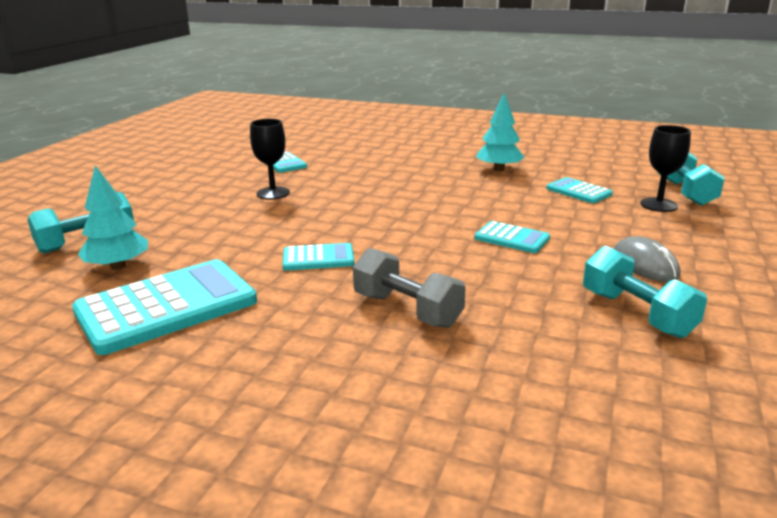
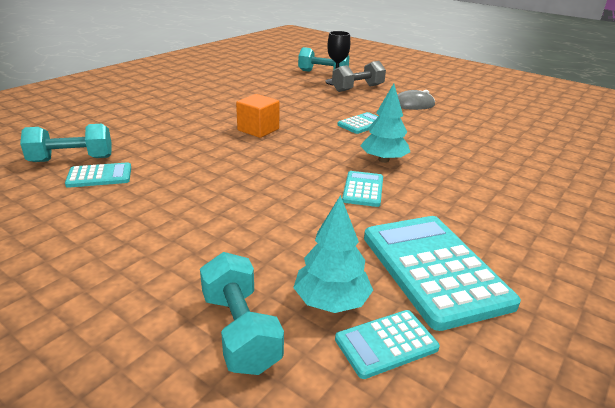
camera: 75 degrees left, 5 degrees up
black goblet [250,119,290,200] -> none
grey dumbbell [353,248,466,328] -> grey dumbbell moved to [332,61,386,92]
turquoise tree [476,93,525,171] -> turquoise tree moved to [360,84,410,163]
turquoise calculator [547,177,613,203] -> turquoise calculator moved to [335,310,440,379]
turquoise dumbbell [583,246,707,338] -> turquoise dumbbell moved to [20,124,111,162]
none -> orange cube [236,94,279,138]

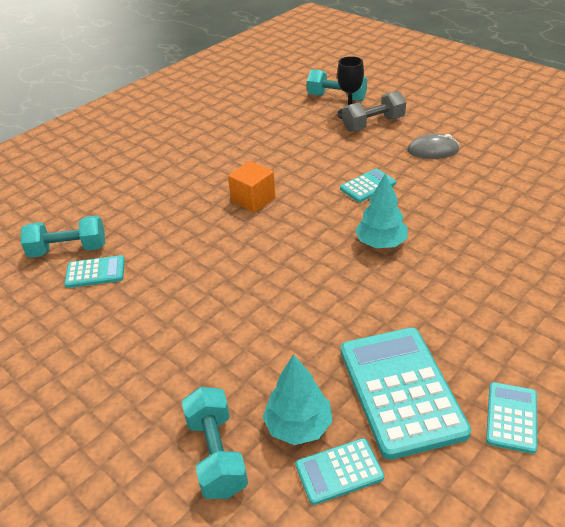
camera: 10 degrees right, 10 degrees up
turquoise calculator [342,171,383,207] -> turquoise calculator moved to [486,382,537,454]

